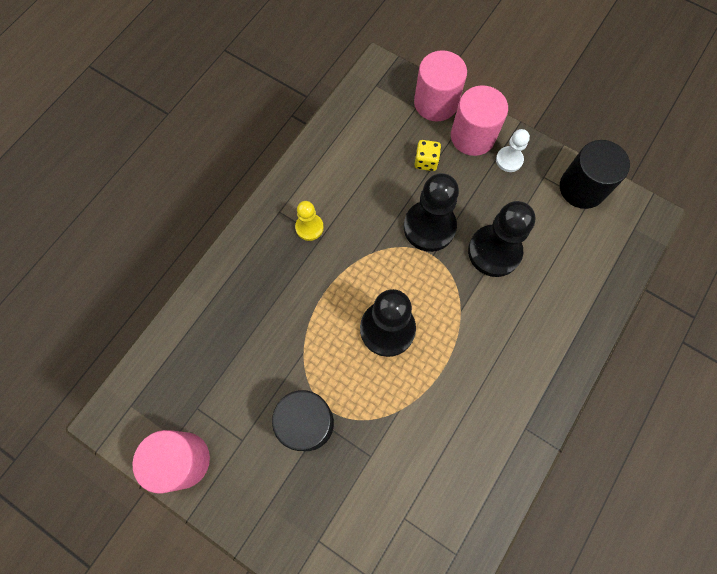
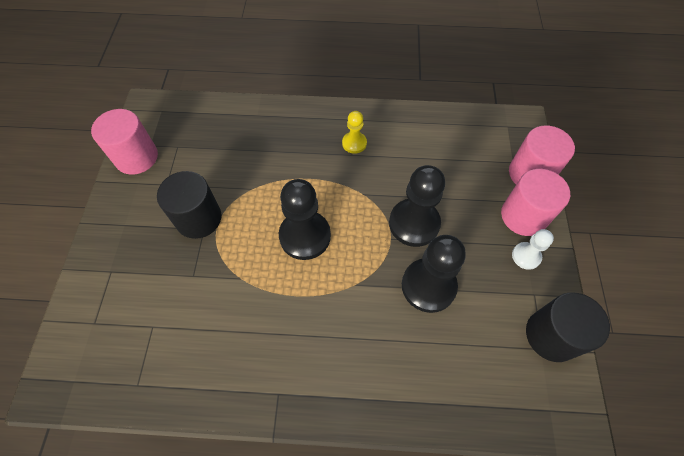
camera: 60 degrees right, 10 degrees down
yellow dice [414,140,441,171] -> none

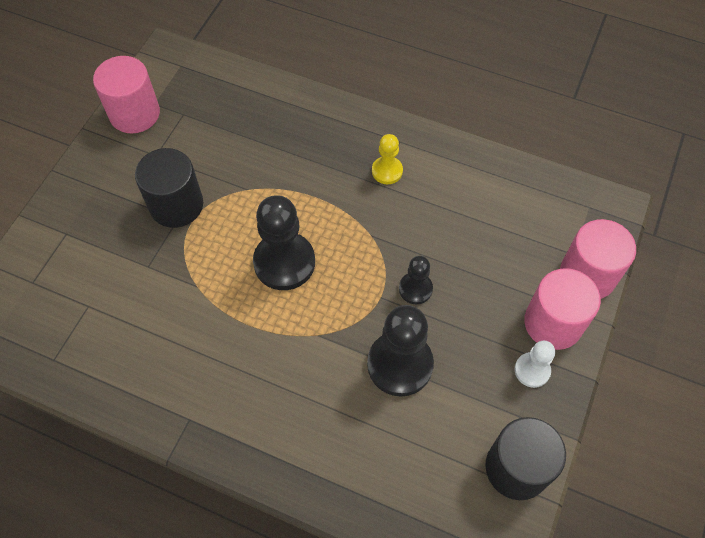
camera: 20 degrees right, 0 degrees up
black pawn [389,165,445,247] -> black pawn [399,256,433,305], size x0.54

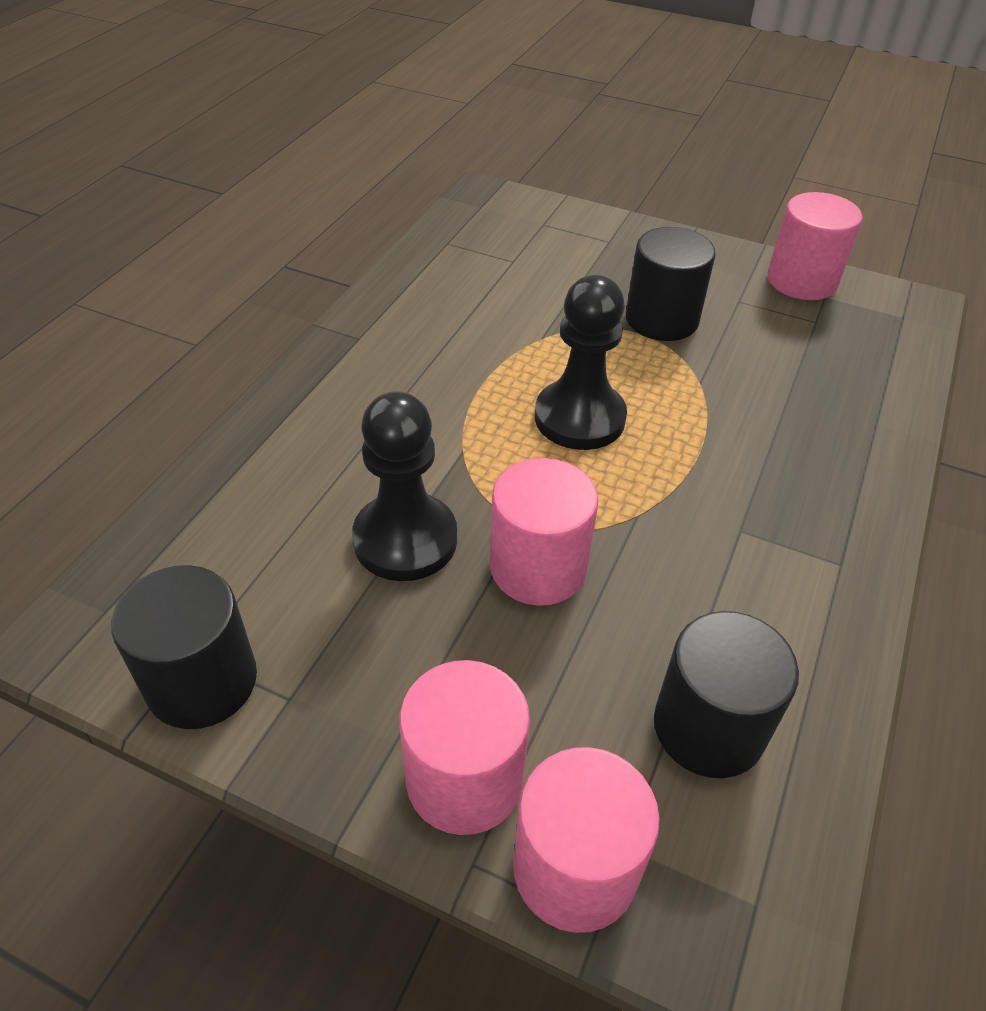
camera: 90 degrees right, 15 degrees down
yellow pawn [372,134,403,184] -> none
black pawn [399,256,433,305] -> pink cylinder [490,458,598,606]
white pawn [515,341,555,388] -> none
none -> black cylinder [654,611,799,778]

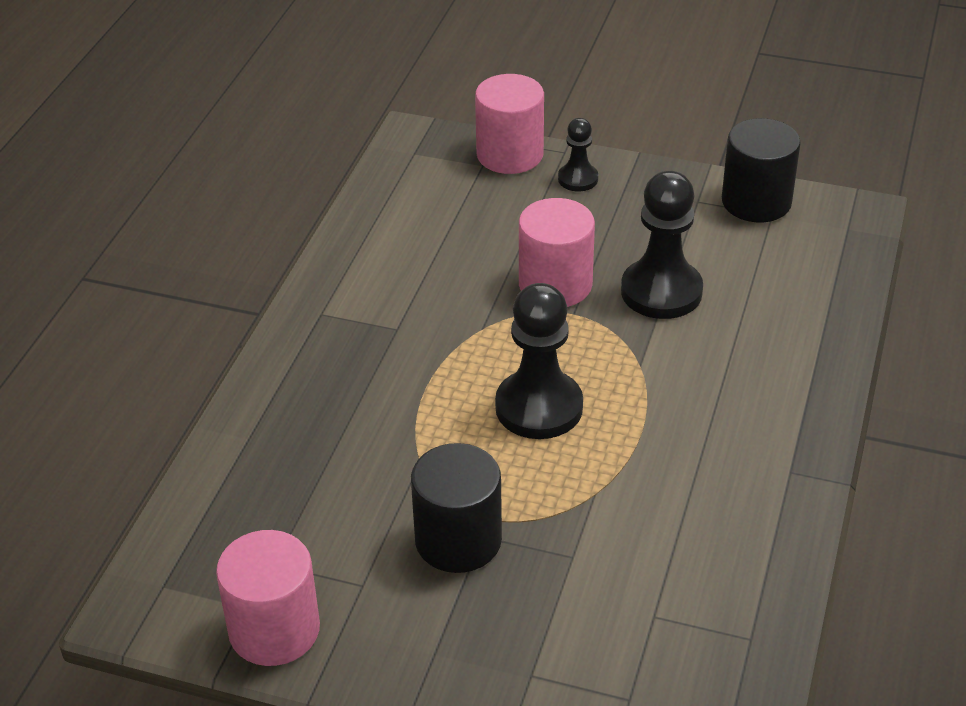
camera: 175 degrees right, 5 degrees down
pink cylinder [399,660,530,835] -> black pawn [558,118,598,191]
black cylinder [654,611,799,778] -> none

